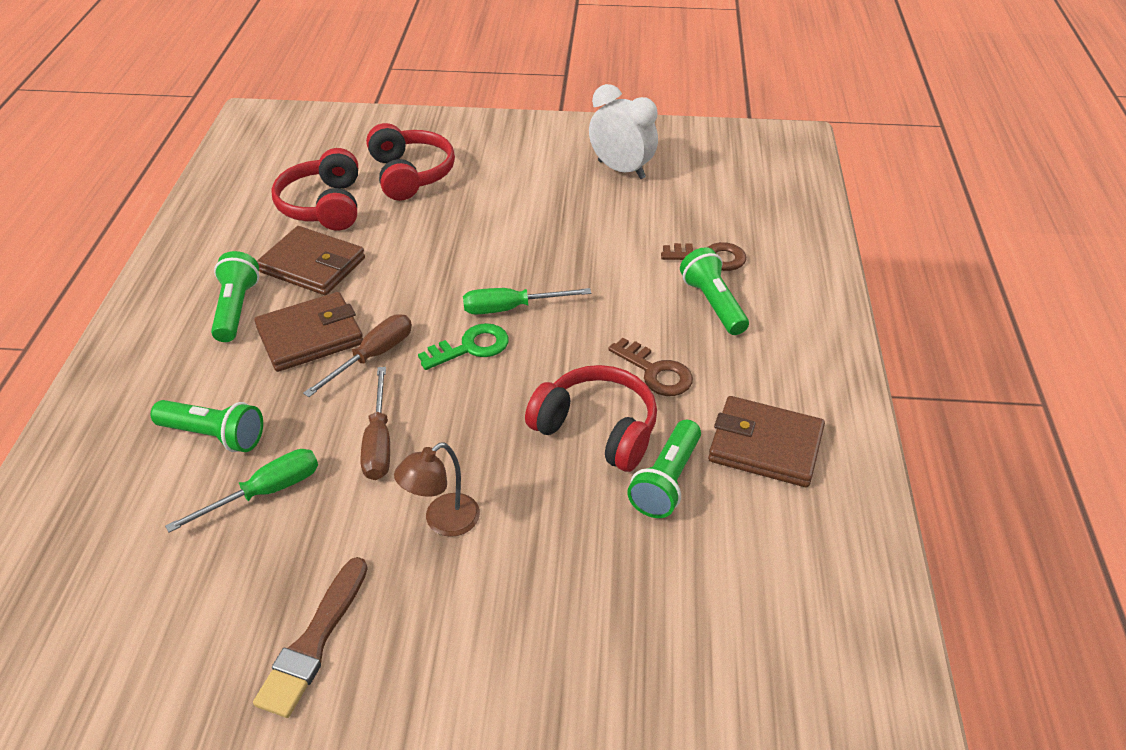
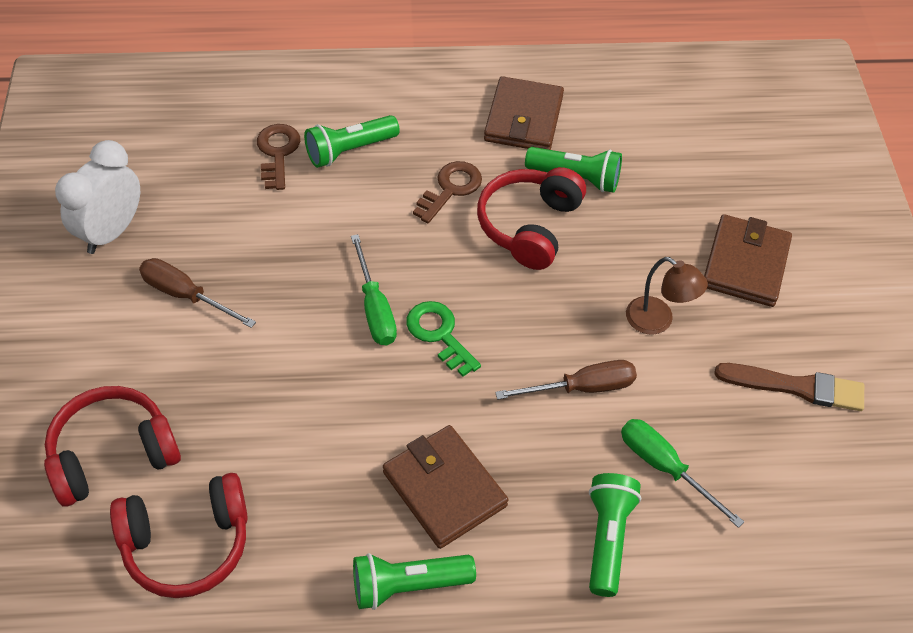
camera: 100 degrees left, 10 degrees up
brown wallet [257,226,365,295] -> brown wallet moved to [704,214,792,307]
brown screwdriver [303,314,412,397] -> brown screwdriver moved to [139,258,256,328]

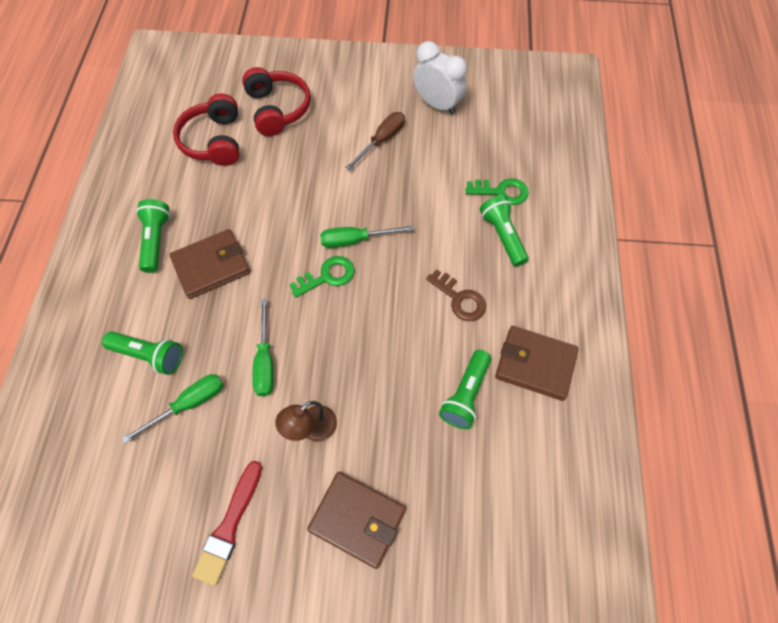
camera: 100 degrees right, 10 degrees up
brown key [257,124,300,190] -> green key [466,178,529,205]
red headphones [477,167,586,270] -> none
brown screwdriver [495,360,637,400] -> green screwdriver [252,299,273,396]
brown brush [714,363,864,411] -> red brush [192,461,262,586]

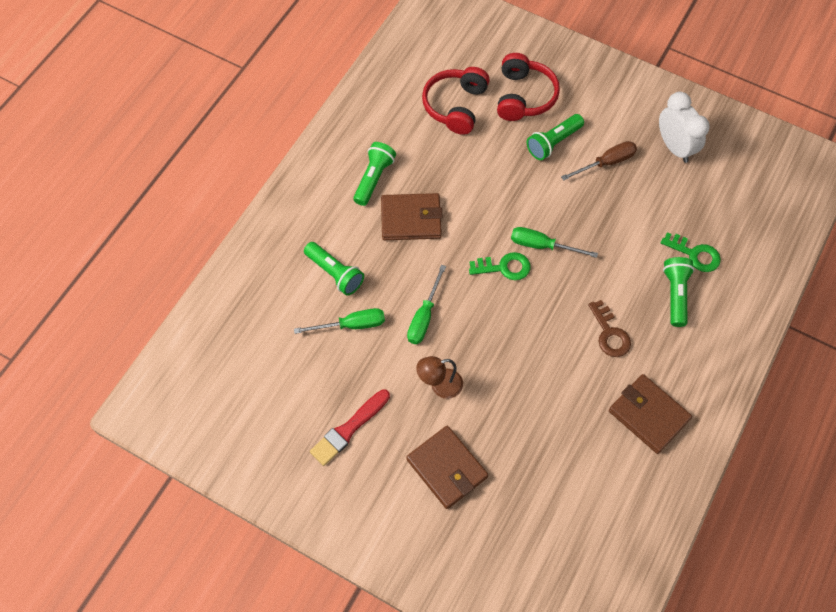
camera: 25 degrees right, 0 degrees up
green flashlight [439,350,491,429] -> green flashlight moved to [527,114,584,160]

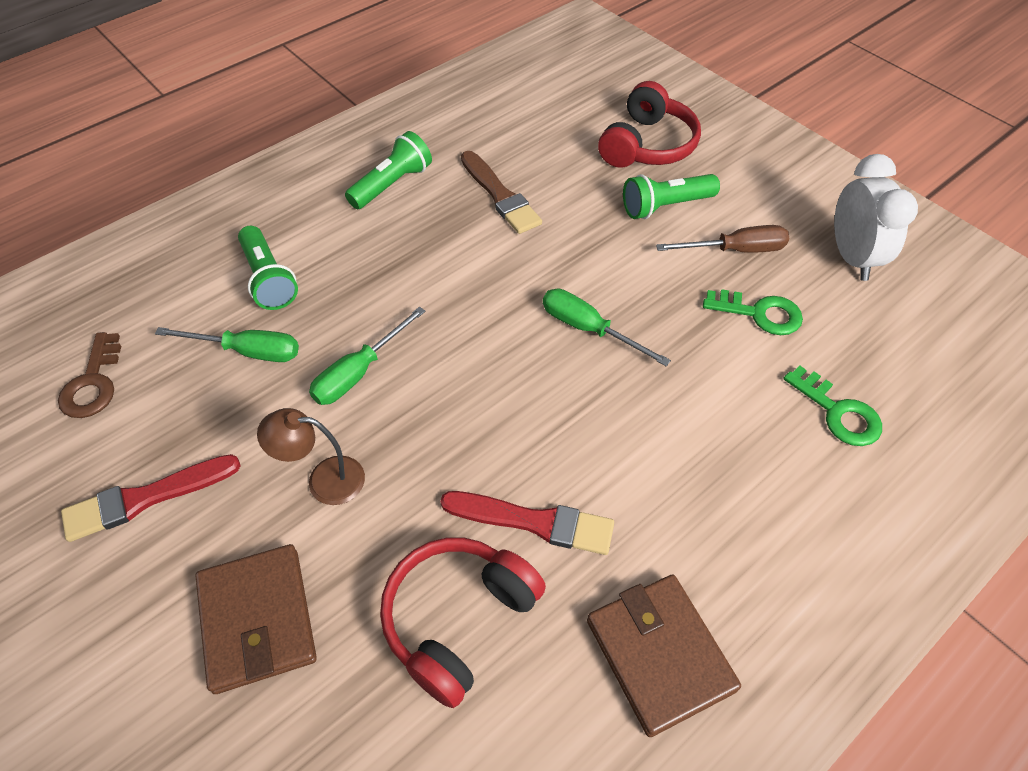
camera: 20 degrees right, 10 degrees down
brown wallet [381,193,443,240] -> none
red headphones [422,67,490,135] -> red headphones moved to [380,537,546,708]
green key [469,252,530,280] -> green key moved to [703,289,803,335]
brown key [588,300,631,357] -> brown key moved to [58,332,121,418]
green flashlight [663,257,695,327] -> none
none -> red brush [440,491,614,555]
none -> brown brush [461,151,542,234]

